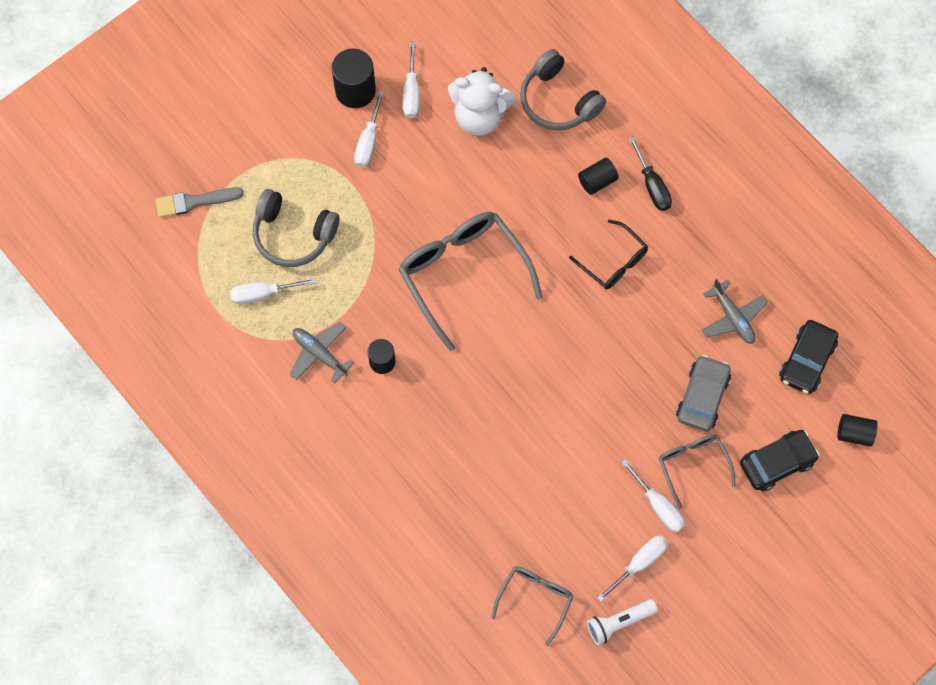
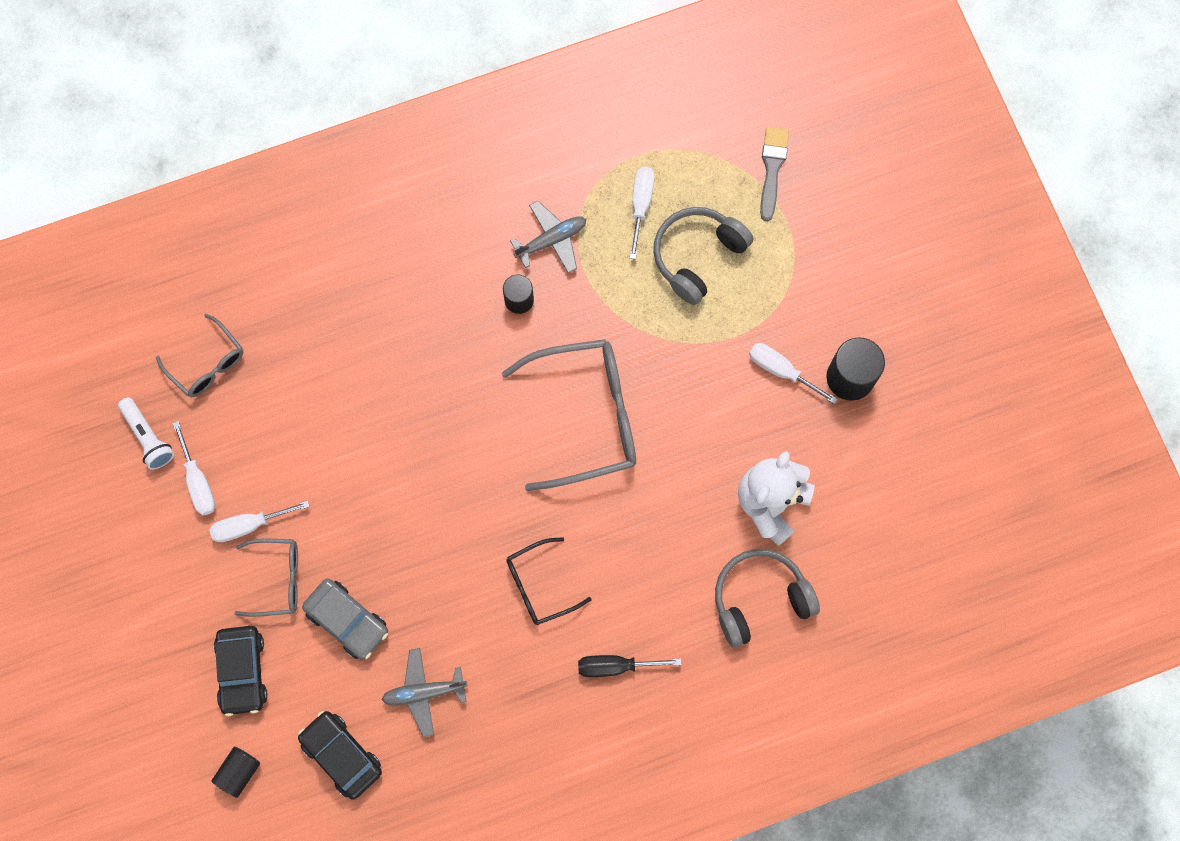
camera: 110 degrees right, 5 degrees up
white screwdriver [403,42,420,118] -> none
black cylinder [578,158,619,195] -> none
white flashlight [587,599,658,645] -> white flashlight turned 150 degrees clockwise [118,397,174,470]

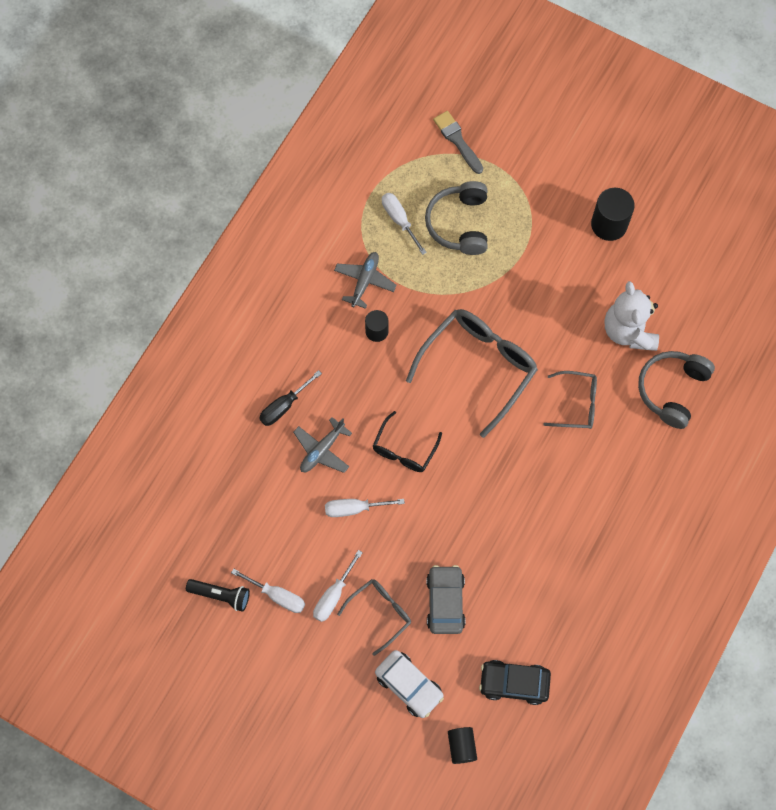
camera: 40 degrees left, 5 degrees down
white flashlight [118,397,174,470] -> black flashlight [186,579,250,612]
grey glasses [156,314,243,397] -> grey glasses moved to [543,371,597,429]
black car [214,626,268,716] -> white car [375,650,444,718]
grey car [302,579,388,660] -> grey car turned 90 degrees counterclockwise [426,565,466,634]
grey plane [381,648,468,737] -> grey plane moved to [293,417,352,473]
black glasses [506,537,592,625] -> black glasses moved to [373,411,442,472]
black screwdriver [578,655,682,677] -> black screwdriver moved to [259,370,322,426]
white screwdriver [749,343,837,404] -> white screwdriver moved to [325,499,405,517]

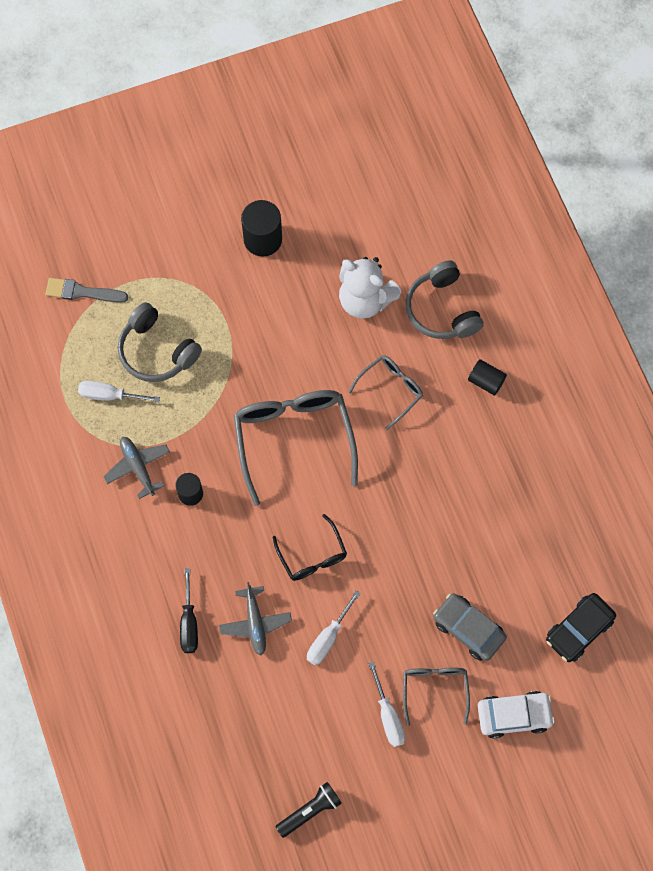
camera: 50 degrees left, 0 degrees up
white screwdriver [231,568,305,613] -> none
black cylinder [448,727,477,764] -> black cylinder moved to [468,359,507,395]

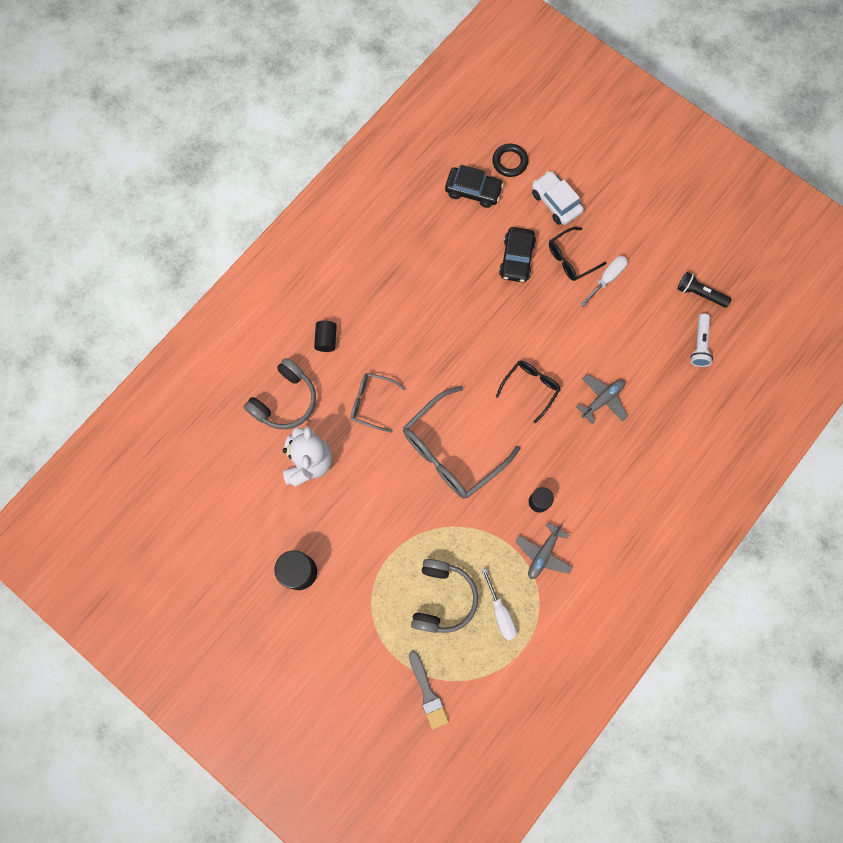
camera: 120 degrees left, 5 degrees up
black screwdriver [180,568,198,653] -> none
white screwdriver [307,590,361,665] -> none
grey glasses [403,668,470,726] -> black glasses [549,227,607,281]
grey car [433,593,507,661] -> black car [499,227,536,282]
none -> black ring [492,144,528,177]
none -> white flashlight [690,314,713,367]

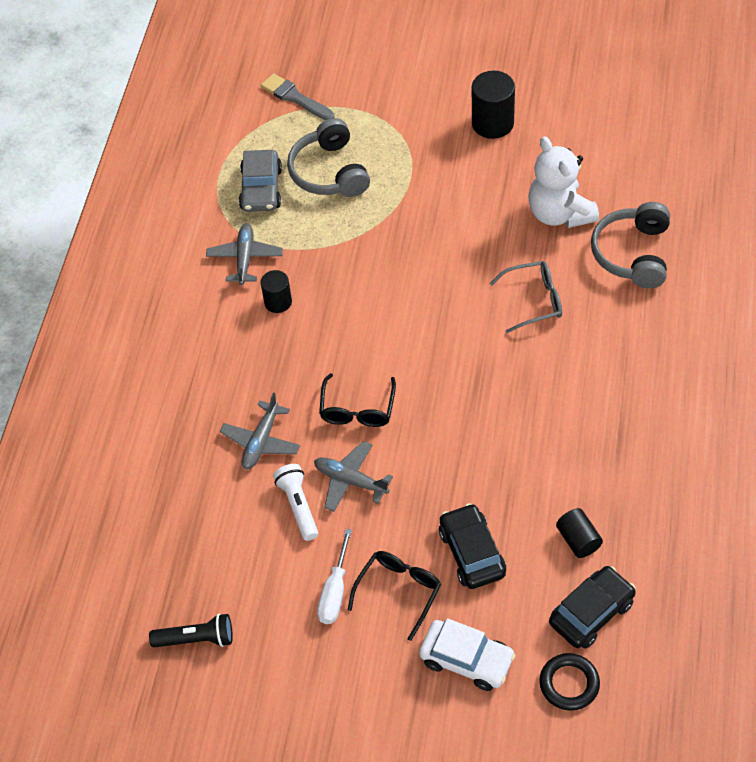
camera: 155 degrees right, 20 degrees down
black cylinder [314,321,337,352] -> black cylinder moved to [556,508,603,558]
grey glasses [403,386,520,499] -> none
black car [445,165,504,208] -> black car turned 150 degrees clockwise [549,566,636,648]
white screwdriver [482,568,517,640] -> grey car [239,150,282,212]
white flashlight [690,314,713,367] -> white flashlight moved to [273,464,318,541]
none -> grey plane [314,441,393,512]

